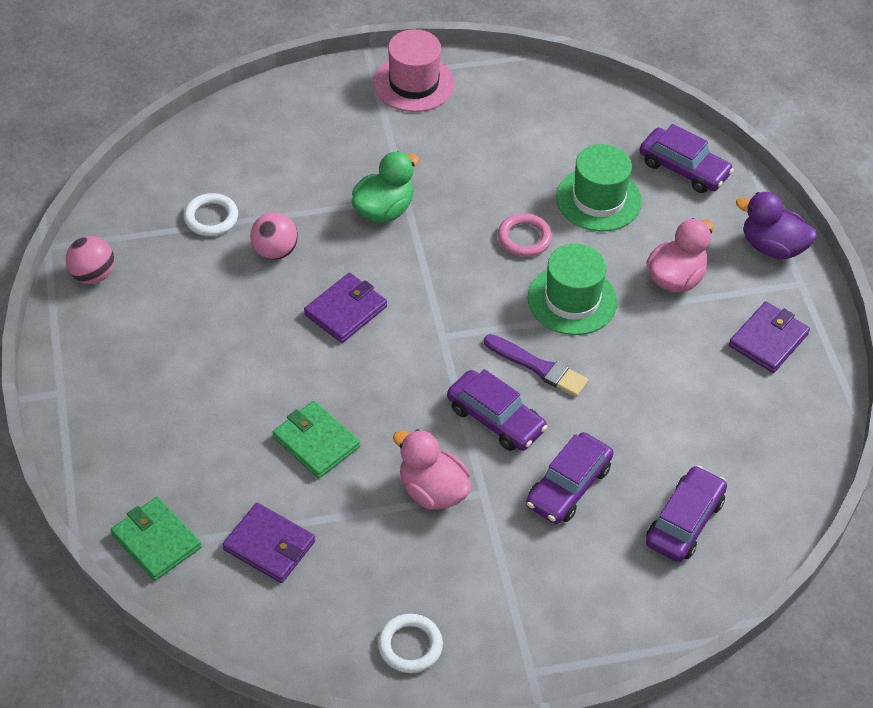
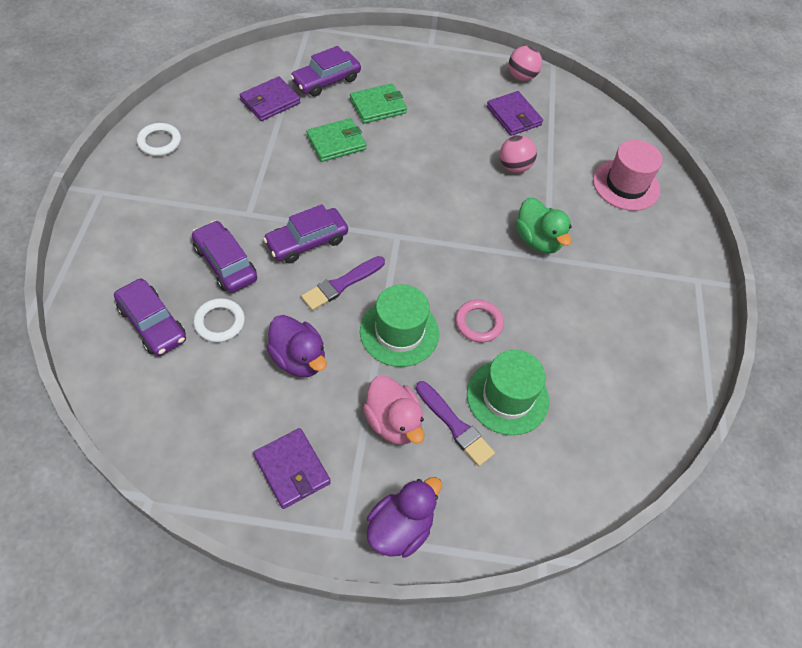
camera: 105 degrees right, 5 degrees up
green wallet [111,497,202,581] -> green wallet moved to [350,83,407,124]
white ring [184,193,238,236] -> white ring moved to [193,298,245,342]
purple wallet [304,273,387,343] -> purple wallet moved to [486,91,543,136]
pink hat [373,29,455,112] -> pink hat moved to [593,140,663,211]
pink duck [393,429,471,510] -> none
purple car [640,124,734,193] -> purple car moved to [290,46,361,97]
none -> purple duck [266,315,327,377]
none -> purple brush [416,381,495,466]

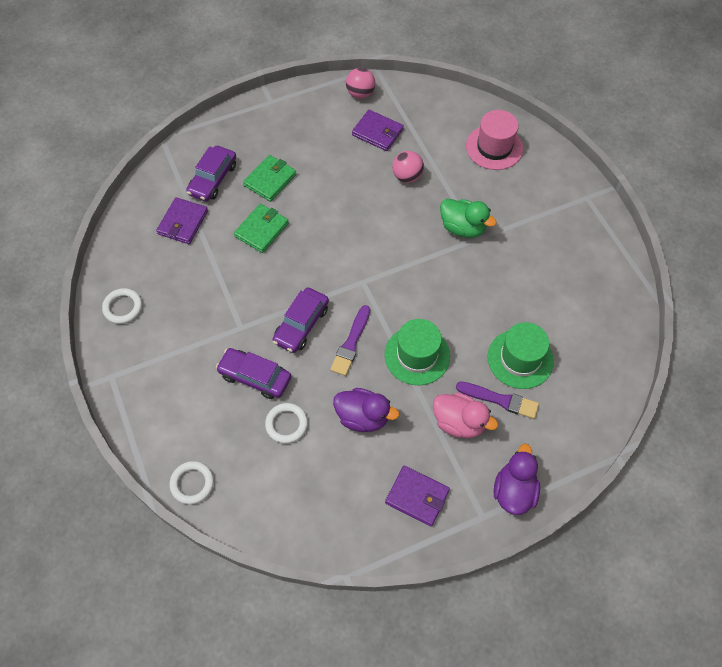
camera: 25 degrees left, 5 degrees up
purple car [114,279,186,356] -> none
pink ring [455,300,504,342] -> none
none -> white ring [170,461,214,504]

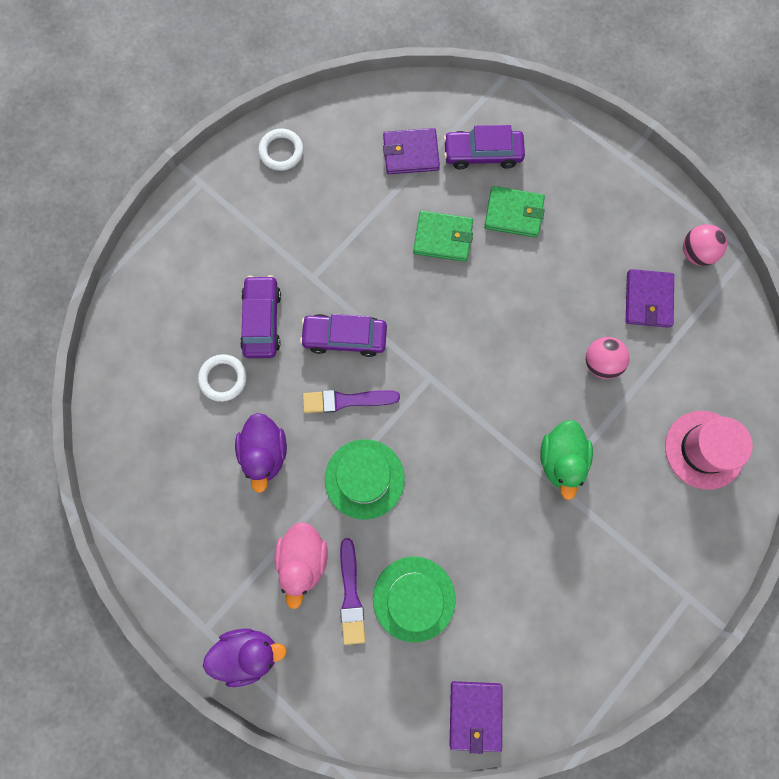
camera: 65 degrees right, 15 degrees up
white ring [170,461,214,504] -> none
purple wallet [385,466,450,527] -> purple wallet moved to [449,681,503,754]

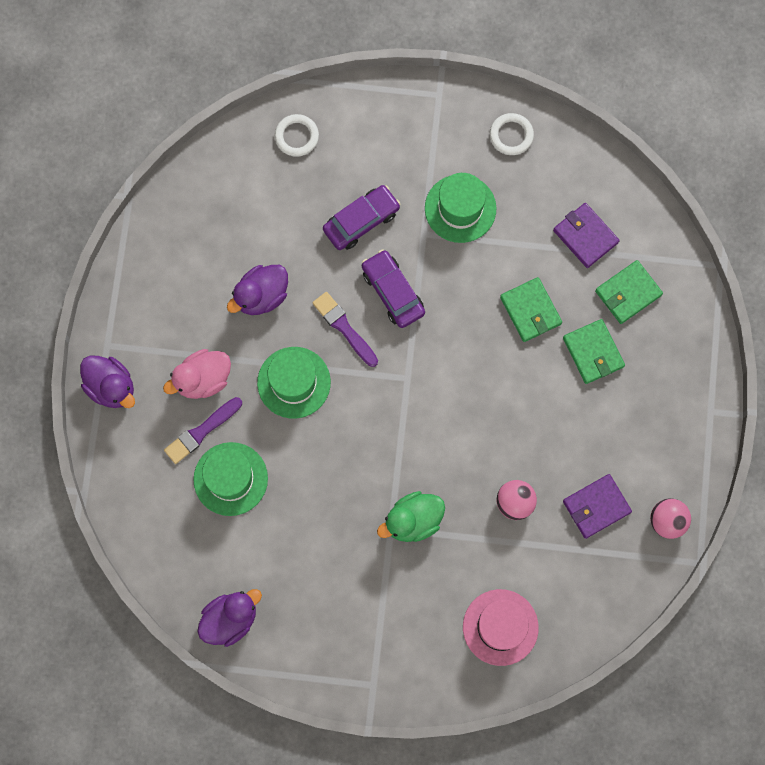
camera: 55 degrees right, 0 degrees up
white ring [198,354,247,402] -> white ring moved to [275,114,319,157]
purple car [443,125,525,170] -> green wallet [595,260,663,324]
purple wallet [449,681,503,754] -> none
none -> purple duck [197,589,262,647]
none -> green hat [425,173,496,243]

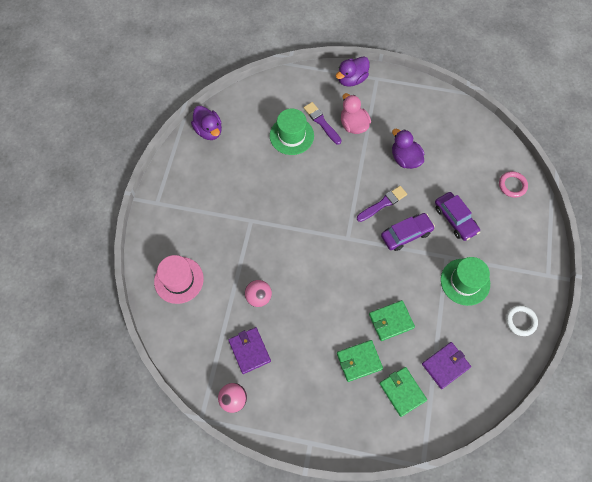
camera: 95 degrees right, 10 degrees down
green hat [257,347,331,419] -> none
white ring [275,114,319,157] -> pink ring [499,171,528,198]
green duck [377,491,445,542] -> none

